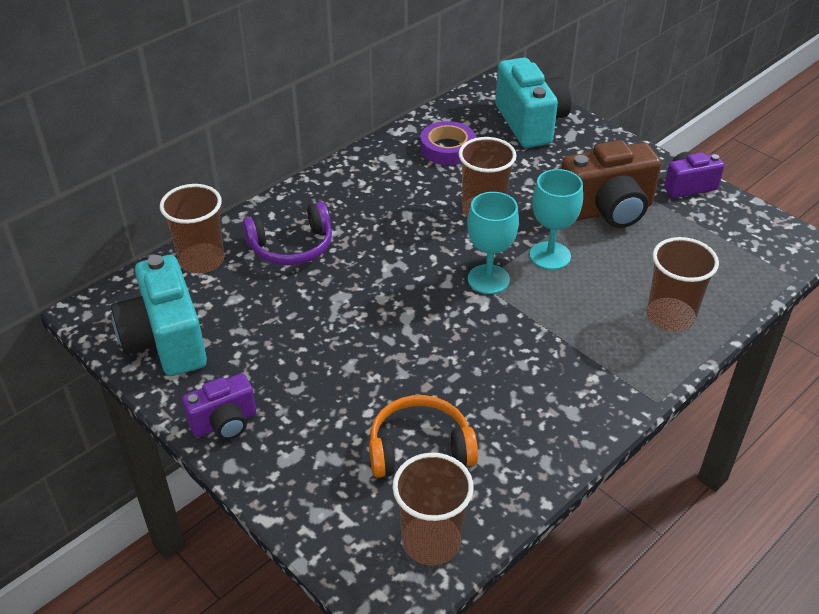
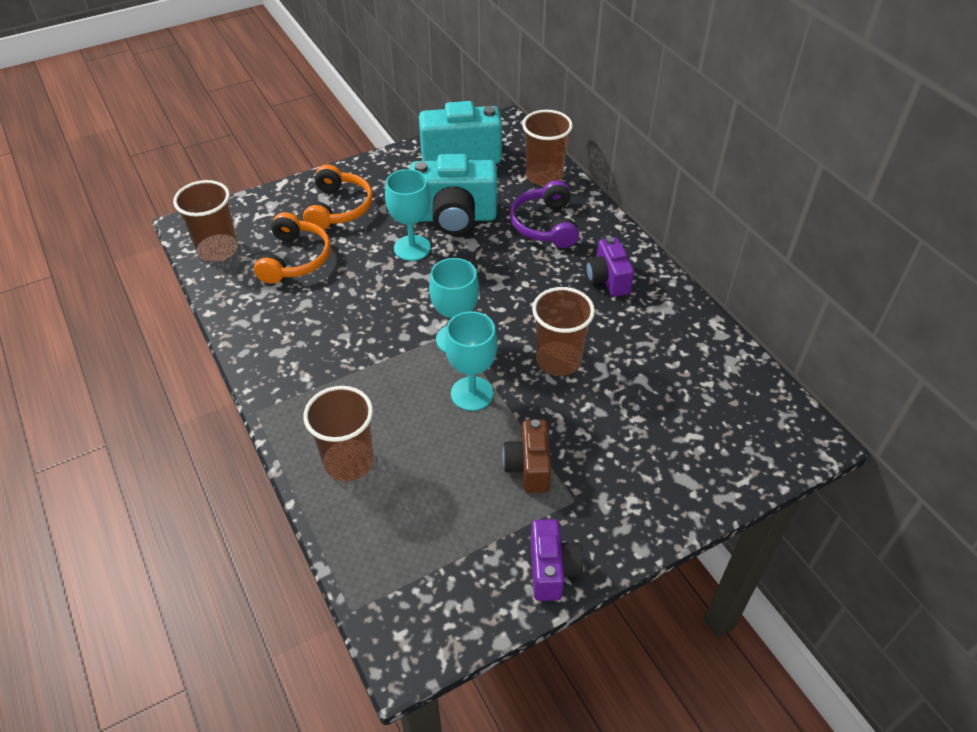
camera: 105 degrees right, 5 degrees up
purple camera [182,373,257,440] -> purple camera moved to [586,237,634,297]
purple tape [421,121,476,165] -> none
turquoise camera [496,57,571,148] -> turquoise camera moved to [410,154,497,235]
brown camera [561,140,661,228] -> brown camera [503,419,551,493], size x0.58
none -> orange headphones [303,164,373,230]
none -> turquoise goblet [385,169,431,261]

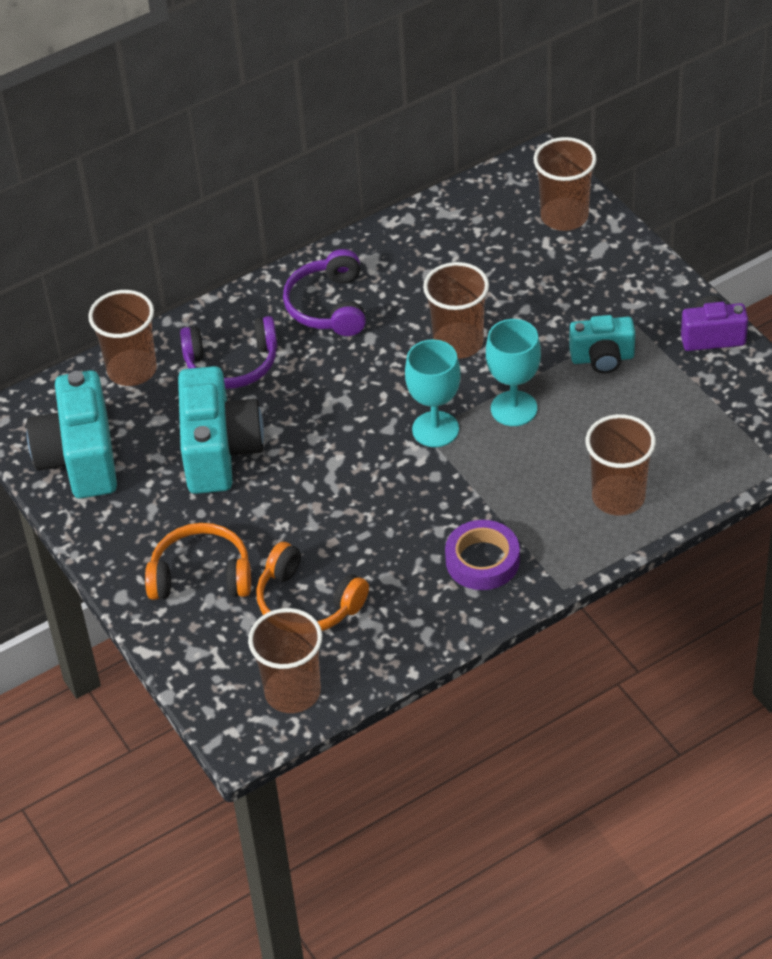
camera: 90 degrees left, 0 degrees up
orange headphones [254,212,331,284] -> orange headphones turned 150 degrees counterclockwise [256,542,369,631]
turquoise goblet [385,169,431,261] -> none
brown camera [503,419,551,493] -> turquoise camera [569,315,635,373]
purple camera [586,237,634,297] -> purple headphones [283,249,366,336]
none -> purple tape [445,520,520,590]
none -> brown cup [534,137,597,231]

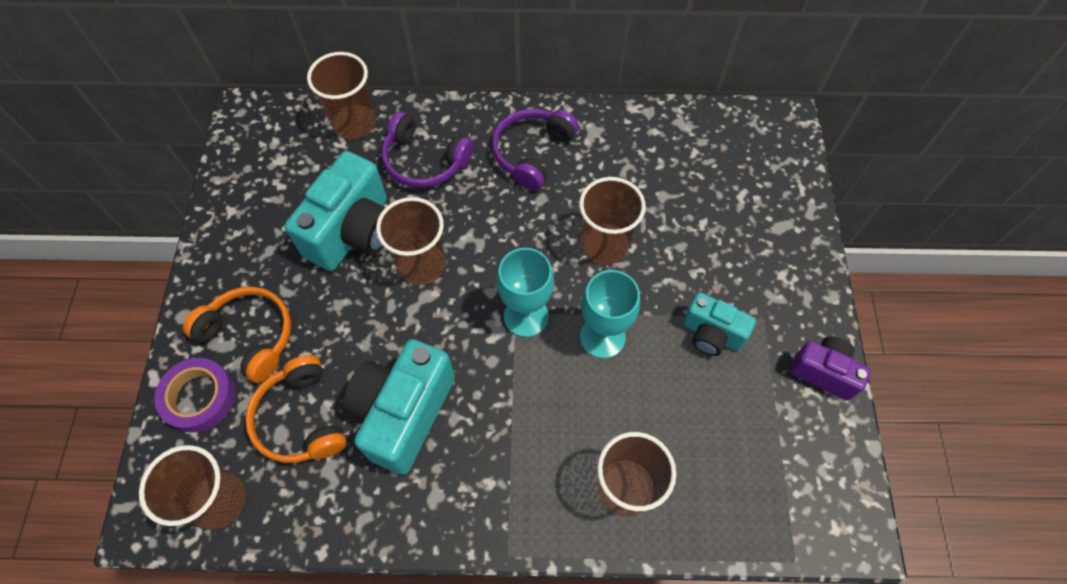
camera: 30 degrees right, 15 degrees up
turquoise camera [27,370,117,499] -> turquoise camera moved to [343,339,455,475]
purple tape [445,520,520,590] -> purple tape moved to [154,358,236,433]
brown cup [534,137,597,231] -> brown cup moved to [376,197,445,285]

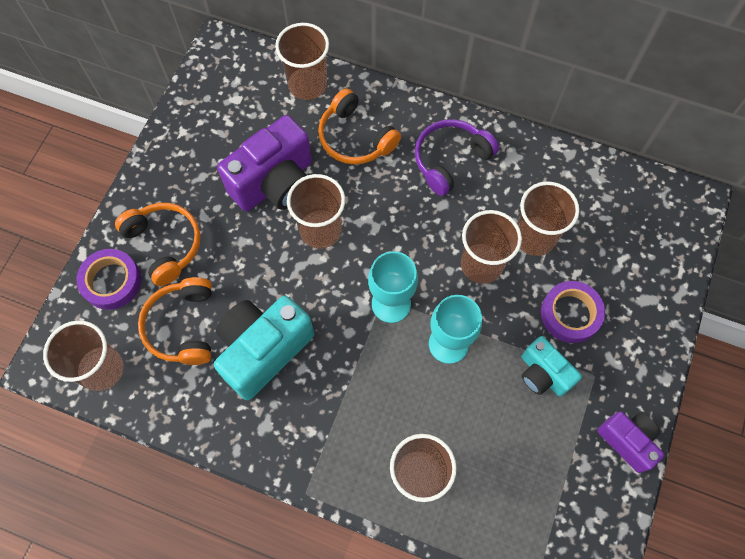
camera: 20 degrees right, 5 degrees up
turquoise camera [285,151,387,271] -> purple camera [217,115,312,211]
purple headphones [381,111,474,188] -> orange headphones [318,88,401,165]
none -> brown cup [517,182,579,256]
none -> purple tape [541,281,605,343]

